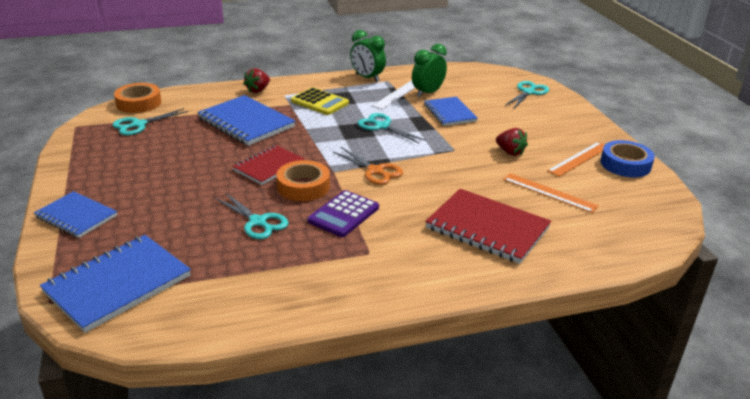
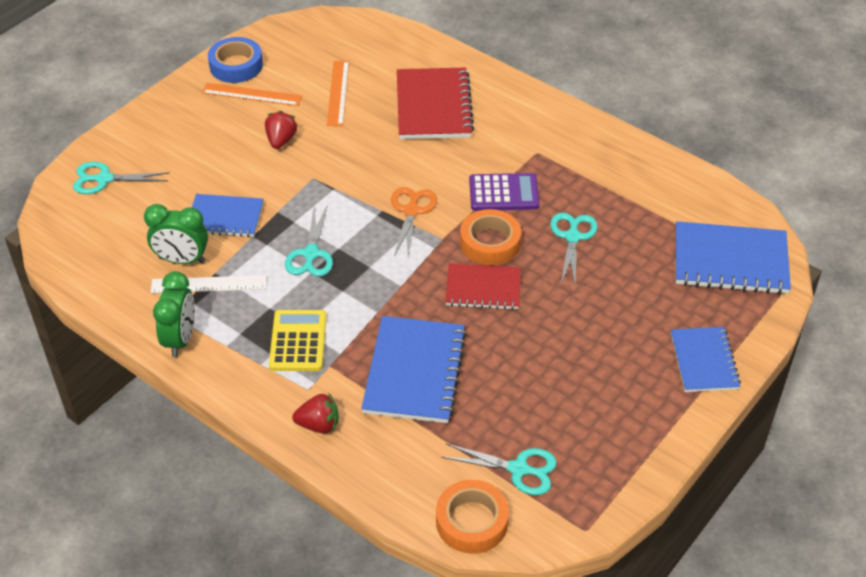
camera: 125 degrees left, 15 degrees up
blue notebook [424,97,478,126] -> blue notebook turned 60 degrees clockwise [192,194,263,237]

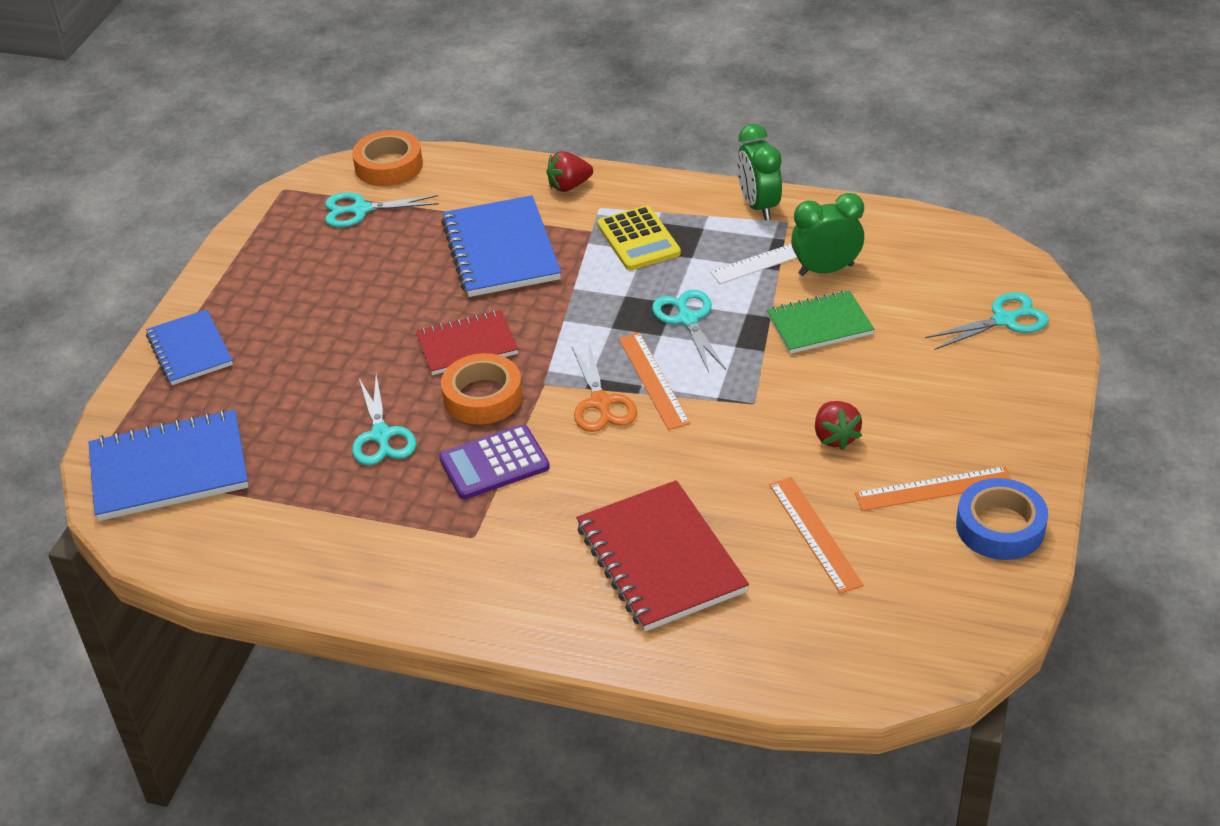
camera: 160 degrees right, 5 degrees down
blue notebook [192,194,263,237] -> green notebook [767,290,875,354]
none -> orange ruler [619,332,690,430]

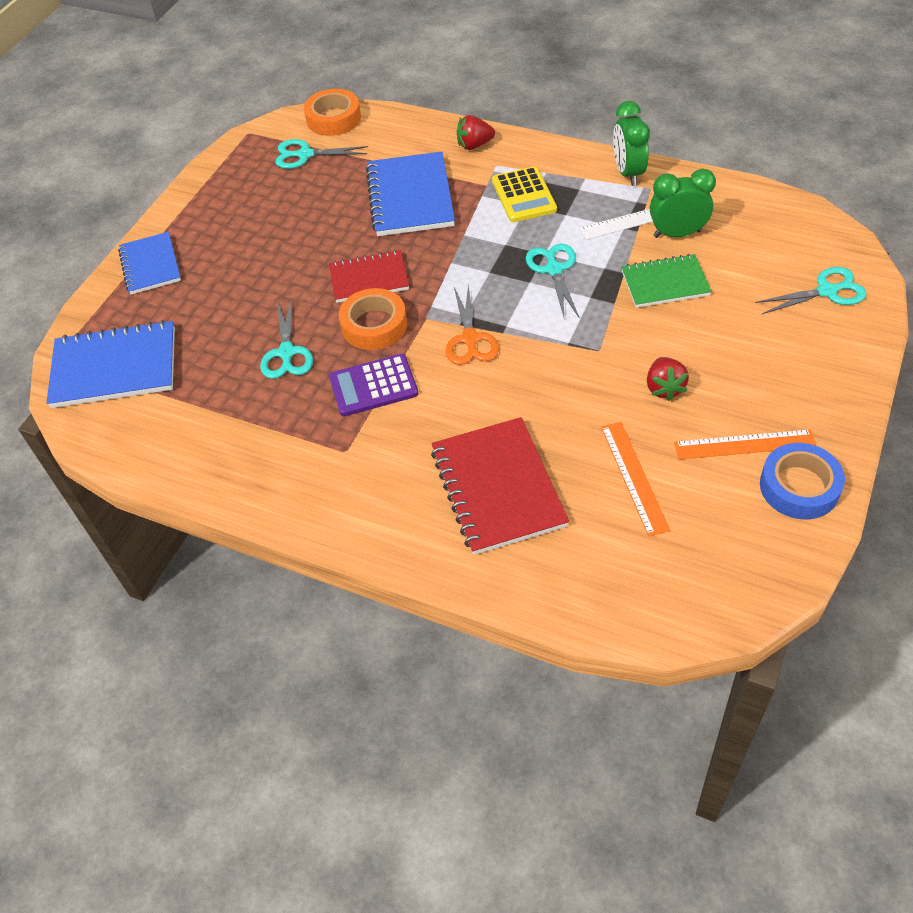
camera: 10 degrees right, 10 degrees up
orange ruler [619,332,690,430] -> none

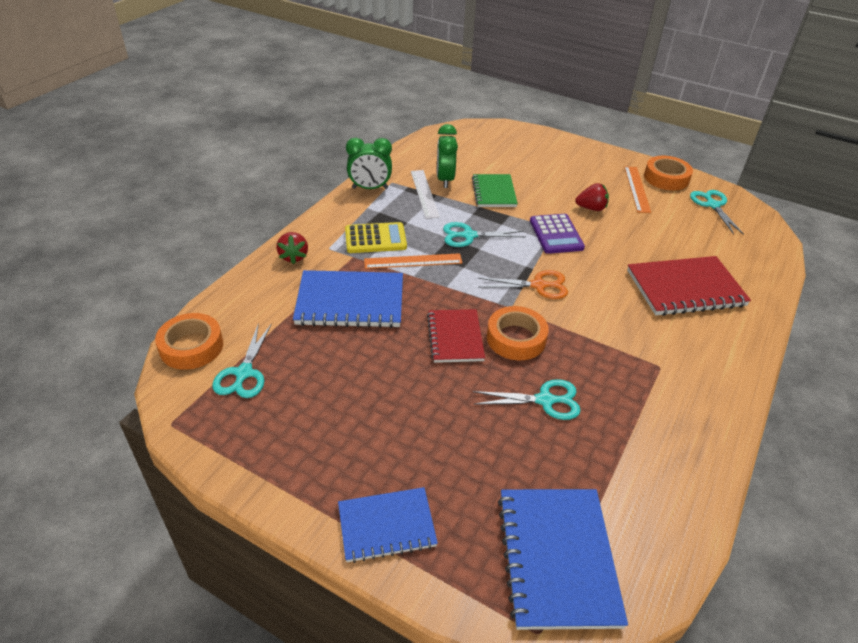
camera: 90 degrees left, 10 degrees down
purple calculator [329,354,419,416] -> purple calculator moved to [530,214,585,254]
orange ruler [601,422,670,537] -> orange ruler moved to [364,253,462,269]
turquoise scissors [755,267,867,314] -> turquoise scissors moved to [690,190,744,235]
blue tape [760,443,845,519] -> orange tape [644,156,693,190]

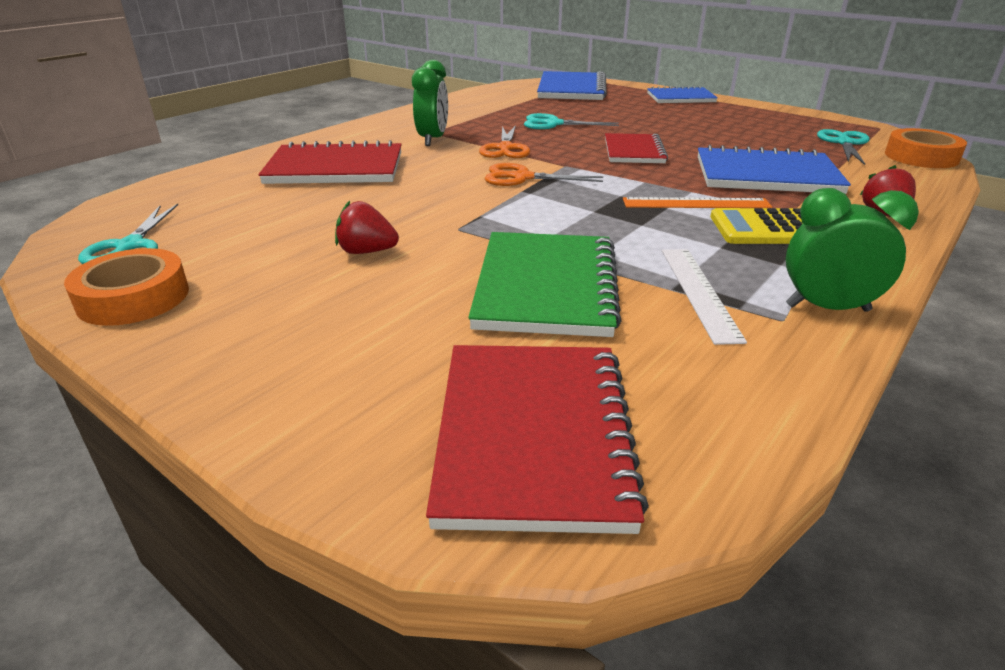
camera: 170 degrees left, 10 degrees down
green clock [437,124,458,188] -> green clock moved to [412,60,448,146]
turquoise scissors [443,222,525,247] -> none
green notebook [472,174,518,207] -> green notebook [468,232,622,337], size x1.55
orange tape [487,306,549,360] -> none
purple calculator [530,214,585,254] -> none
orange ruler [624,166,651,213] -> none
none -> red notebook [426,345,649,534]
none -> orange scissors [479,125,530,158]

